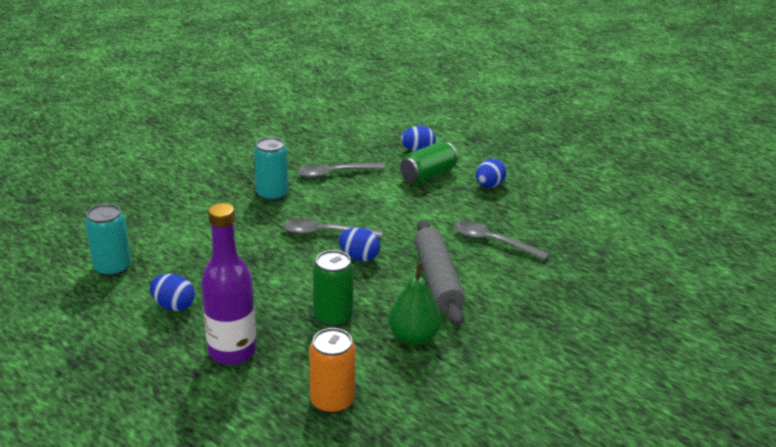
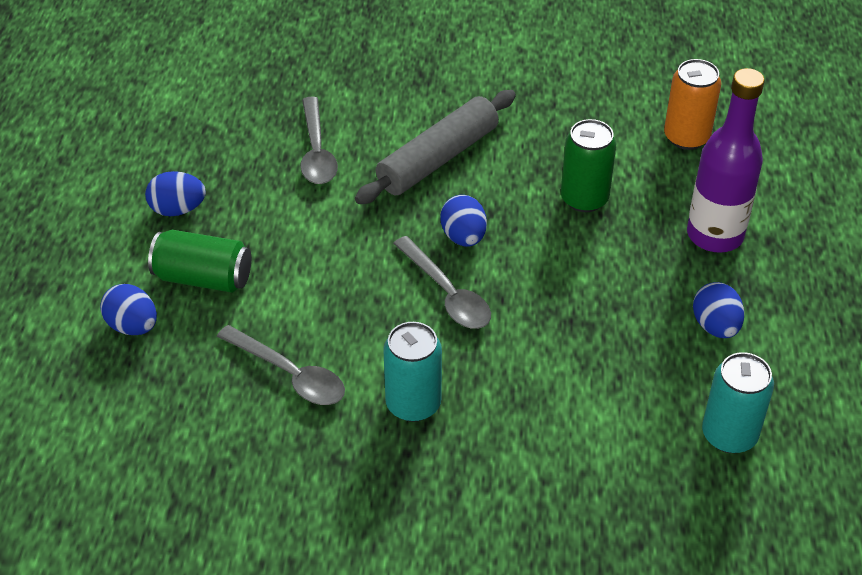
camera: 125 degrees left, 15 degrees up
green pear [388,262,441,345] -> none

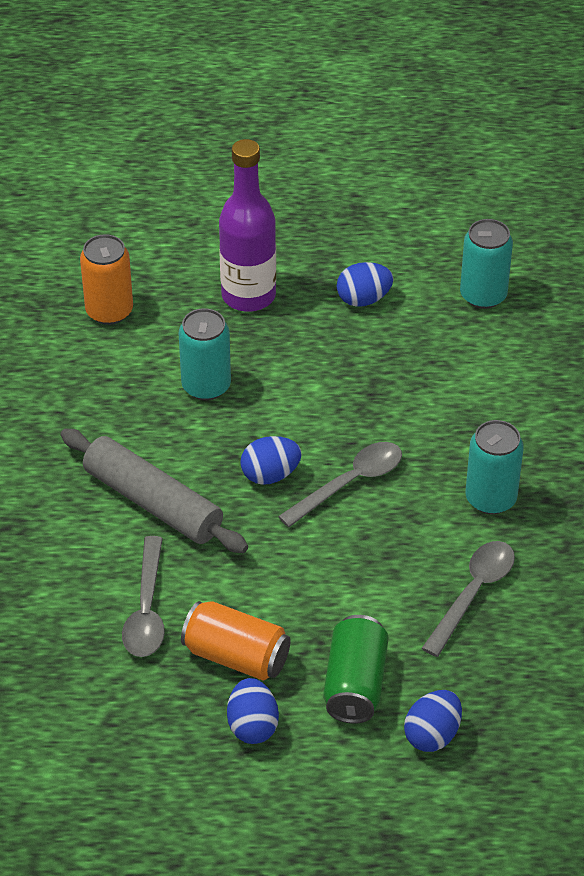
camera: 95 degrees left, 0 degrees up
grey spoon [300,97,338,184] -> grey spoon turned 105 degrees clockwise [122,536,165,657]
green can [561,119,616,212] -> turquoise can [179,308,231,400]
none -> orange can [181,601,291,680]

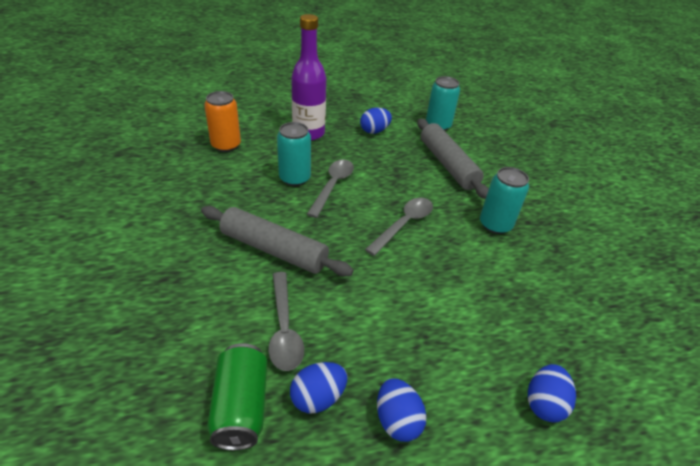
camera: 15 degrees left, 5 degrees down
orange can [181,601,291,680] -> none
blue egg [240,436,302,485] -> blue egg moved to [290,362,347,413]
green can [323,615,388,724] -> green can moved to [207,343,267,450]
grey spoon [421,541,515,657] -> grey spoon moved to [307,159,354,218]
none -> grey rolling pin [417,119,489,199]

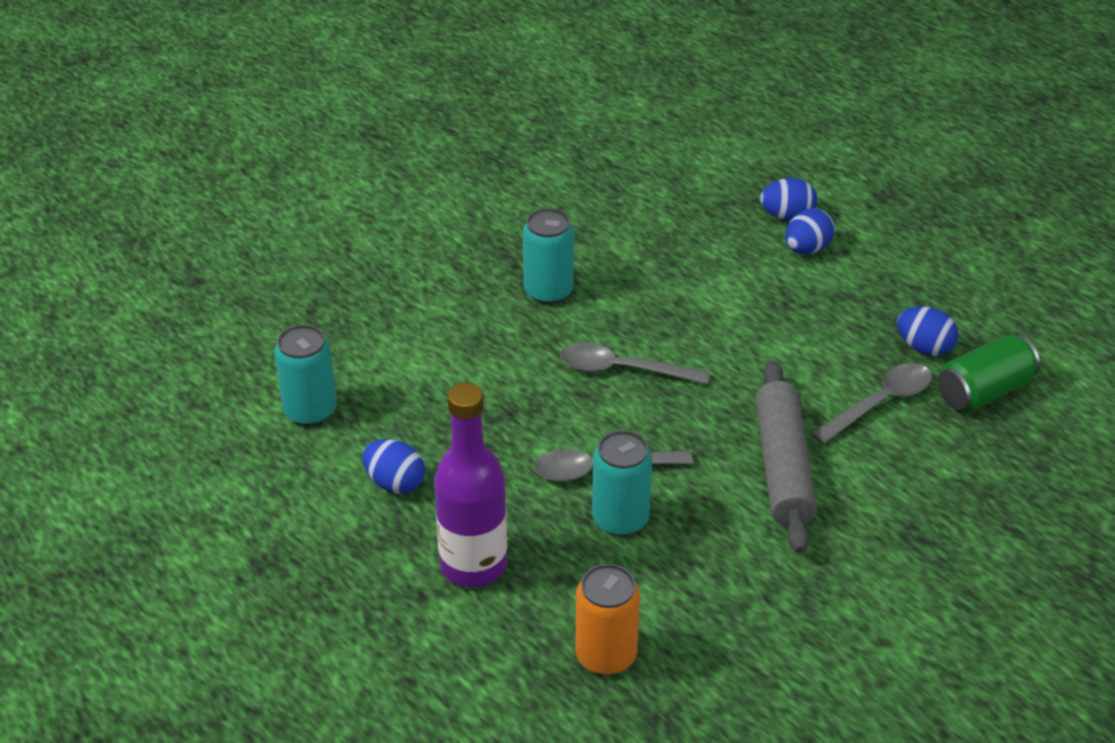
camera: 115 degrees left, 0 degrees up
blue egg [377,378,427,442] -> blue egg moved to [785,208,835,254]
grey rolling pin [417,119,489,199] -> none

